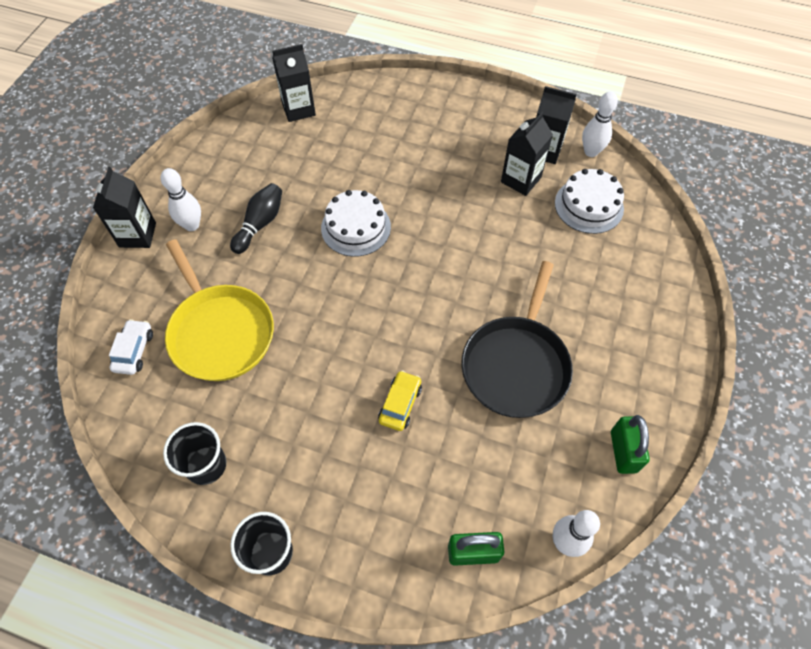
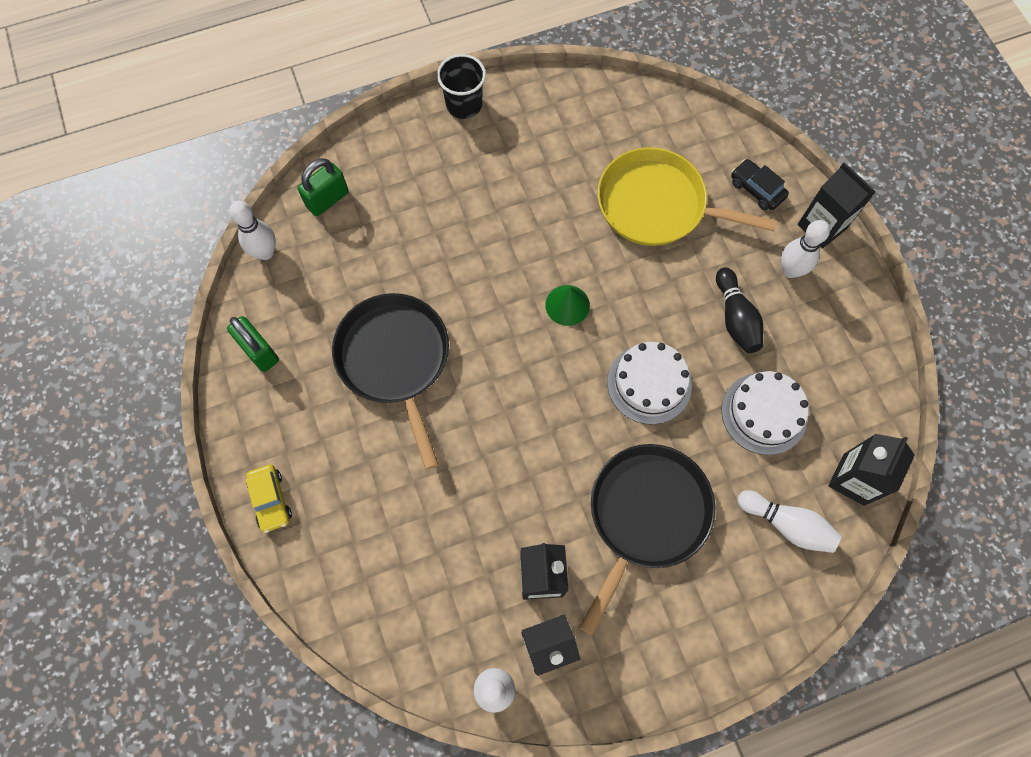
camera: 140 degrees right, 10 degrees up
white car [109,319,153,375] -> none
black cup [163,422,226,485] -> none
yellow car [378,371,422,431] -> yellow car moved to [246,465,292,533]
white cake [555,169,624,234] -> white cake moved to [721,371,809,455]
none -> green cone [545,285,590,326]
none -> black pan [579,444,715,635]
none -> black car [731,159,789,210]
none -> white bowling pin [737,490,842,553]

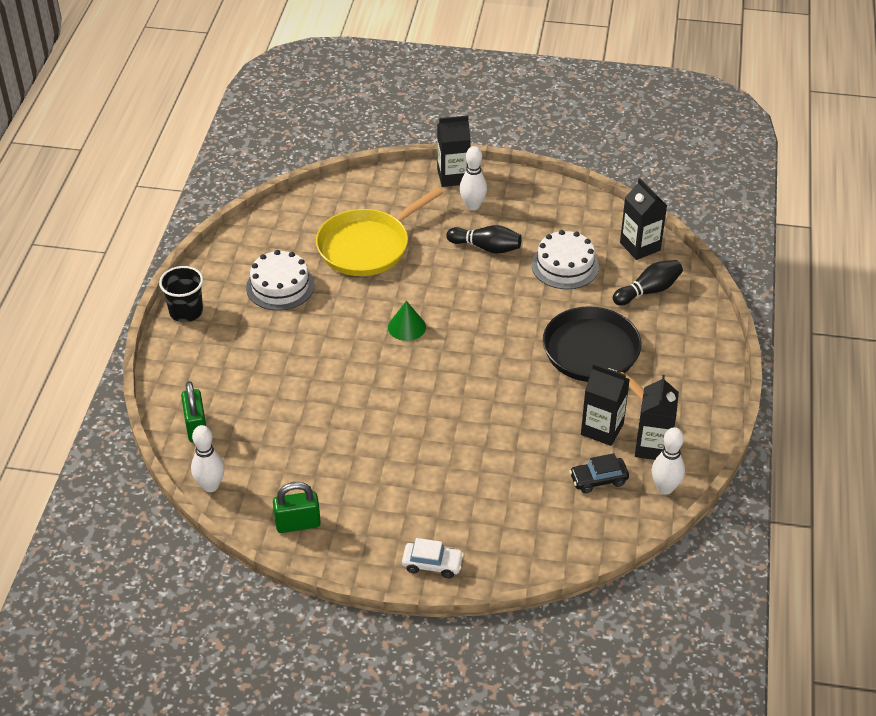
camera: 60 degrees left, 25 degrees down
yellow car [246,465,292,533] -> white car [402,538,464,578]
black pan [332,293,449,470] -> none
white cake [607,342,692,425] -> white cake moved to [246,250,314,311]
black car [731,159,789,210] -> black car moved to [569,453,629,493]
white bowling pin [737,490,842,553] -> black bowling pin [613,260,683,305]

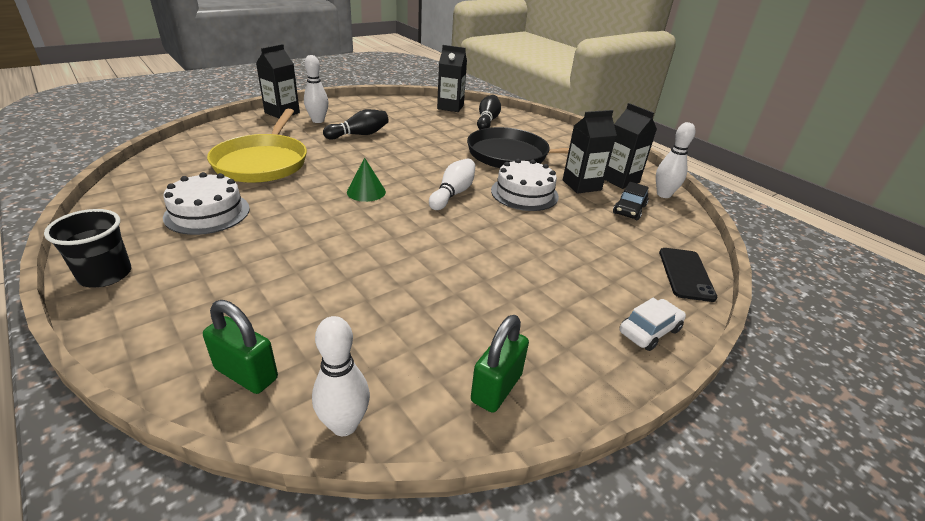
camera: 50 degrees left, 10 degrees down
white cake [532,230,599,289] -> white cake moved to [491,159,559,211]
none -> white bowling pin [429,158,475,210]
none -> black phone [659,248,717,302]

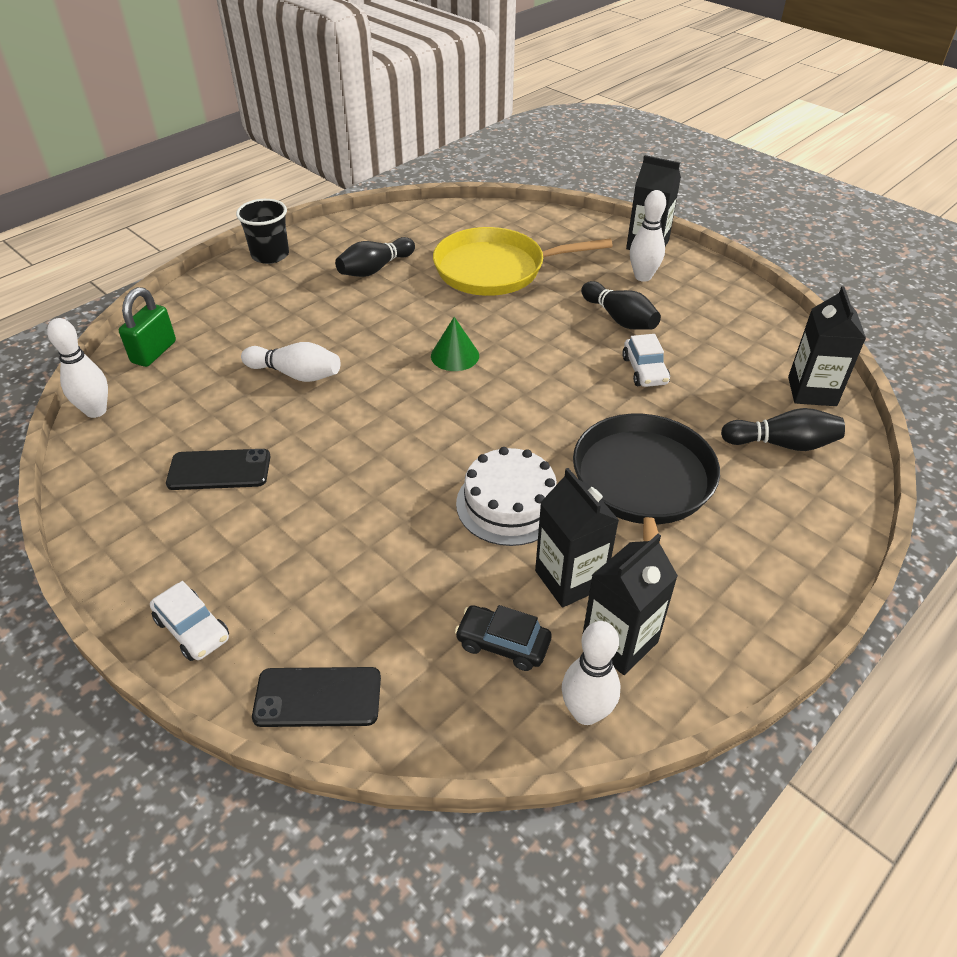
camera: 85 degrees right, 10 degrees up
white cake [163,172,250,235] -> black bowling pin [335,237,415,277]
white bowling pin [429,158,475,210] -> white bowling pin moved to [241,342,340,382]
green padlock [471,315,529,413] -> none
none -> black phone [166,449,271,490]
none -> white car [622,334,670,387]

